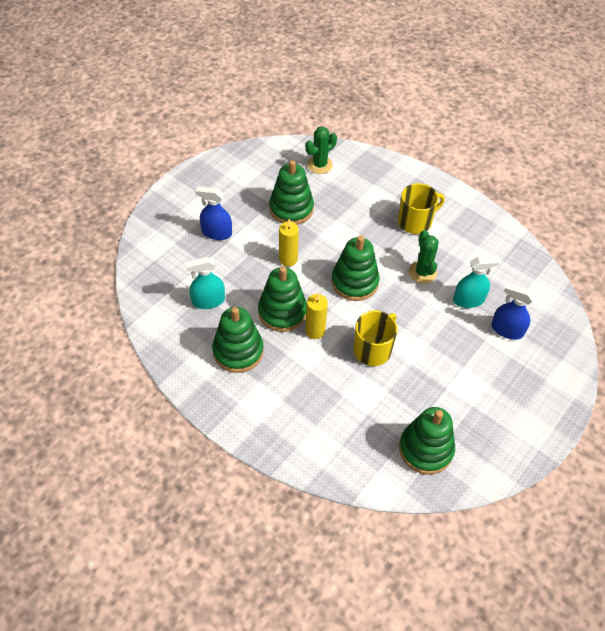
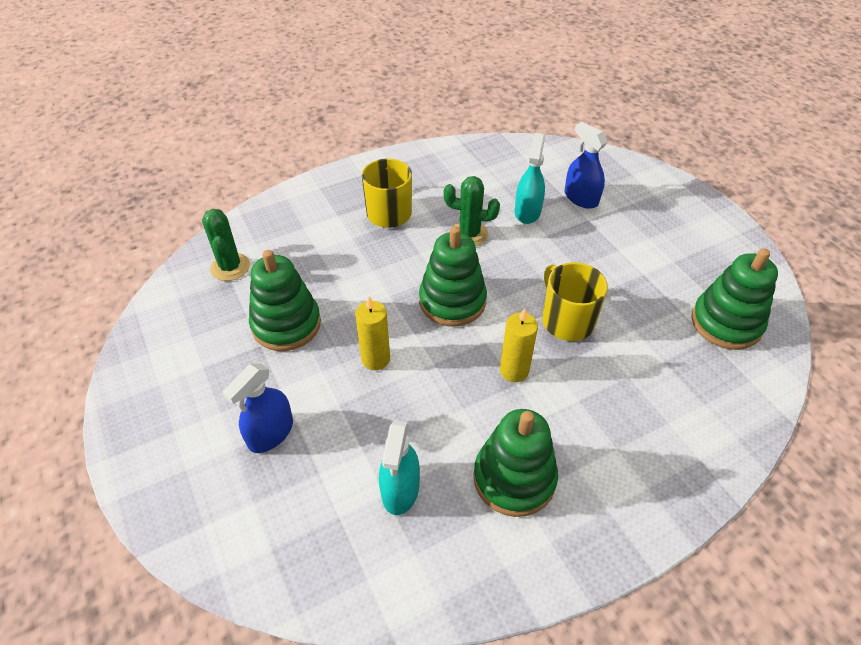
camera: 65 degrees left, 5 degrees down
green stacking toy [258,266,307,332] -> none
blue spray bottle [491,283,535,340] -> blue spray bottle turned 90 degrees clockwise [565,122,607,209]

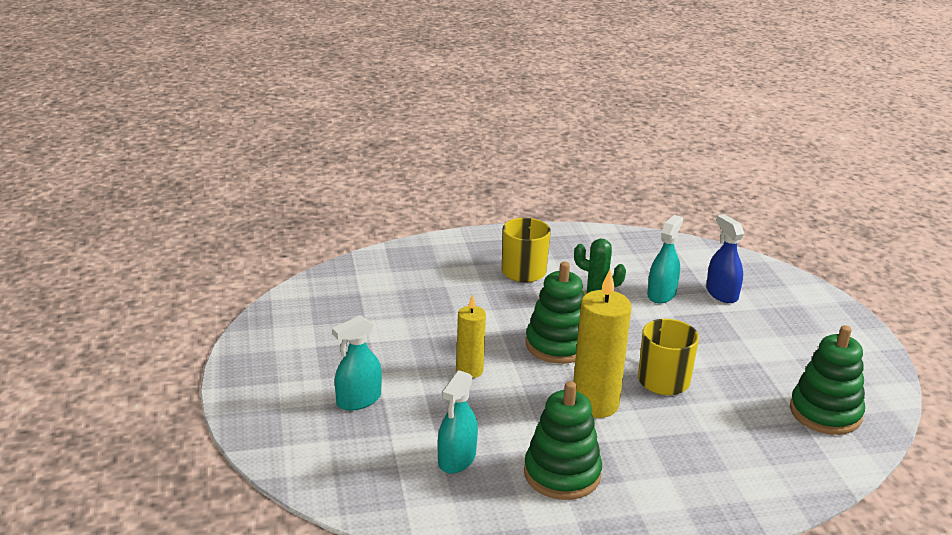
camera: 15 degrees right, 20 degrees down
green cactus [202,209,250,281] -> none
blue spray bottle [222,363,293,453] -> turquoise spray bottle [332,315,382,411]
green stacking toy [249,250,321,351] -> none
yellow candle [500,308,538,382] -> yellow candle [573,270,631,418], size x1.68

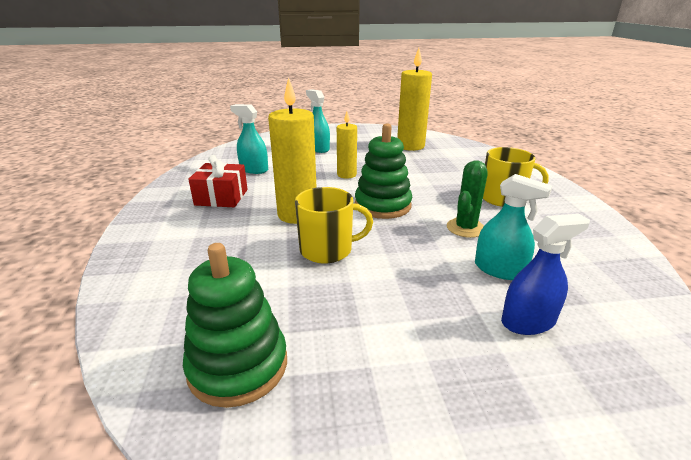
camera: 95 degrees right, 0 degrees up
green stacking toy [524,381,602,500] -> red gift [188,155,248,207]
none -> yellow candle [397,48,432,151]

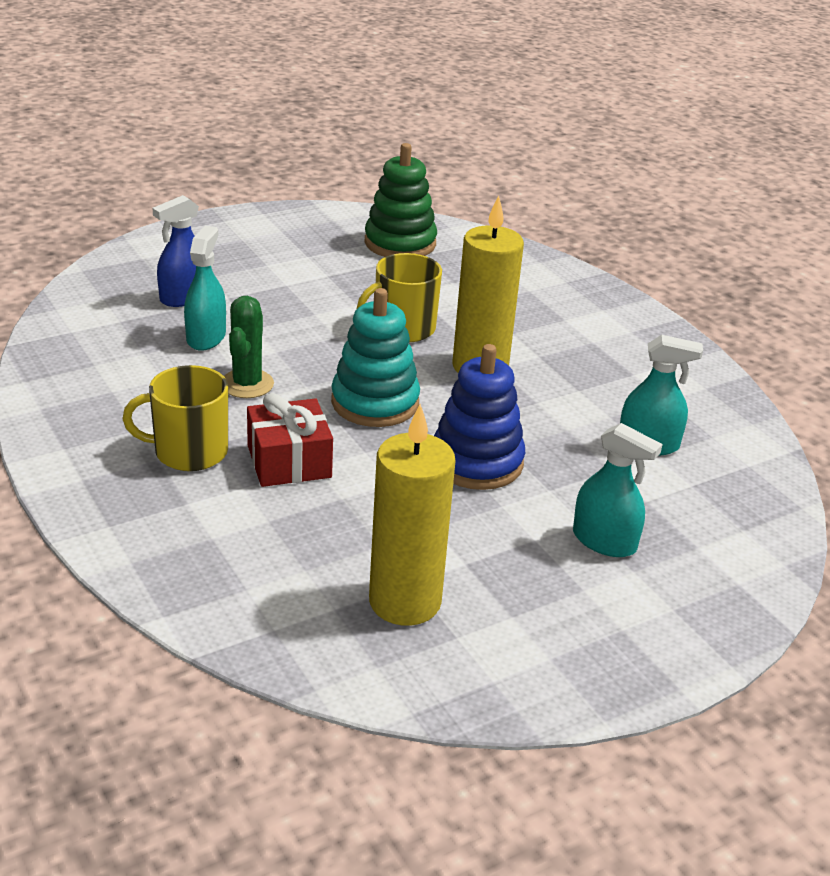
camera: 155 degrees right, 5 degrees up
red gift [188,155,248,207] -> red gift moved to [247,393,333,487]
yellow candle [337,112,357,179] -> blue stacking toy [434,344,525,490]
green stacking toy [355,123,412,219] -> turquoise stacking toy [331,288,420,427]
turquoise spray bottle [475,174,552,280] -> turquoise spray bottle turned 90 degrees clockwise [184,226,226,351]

